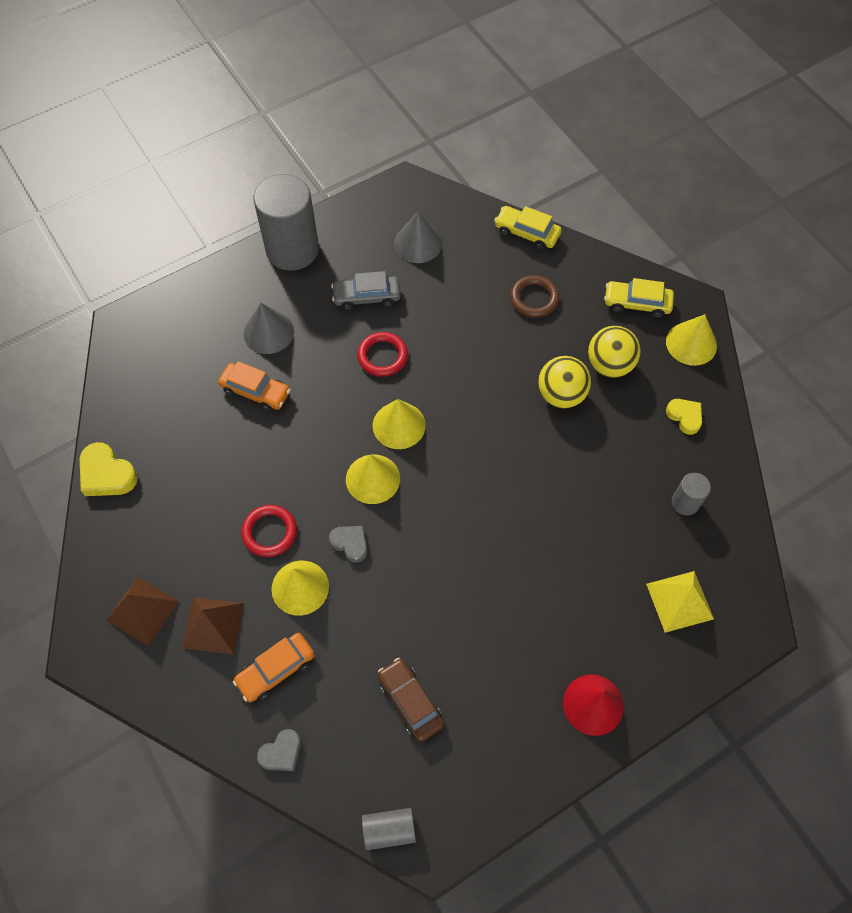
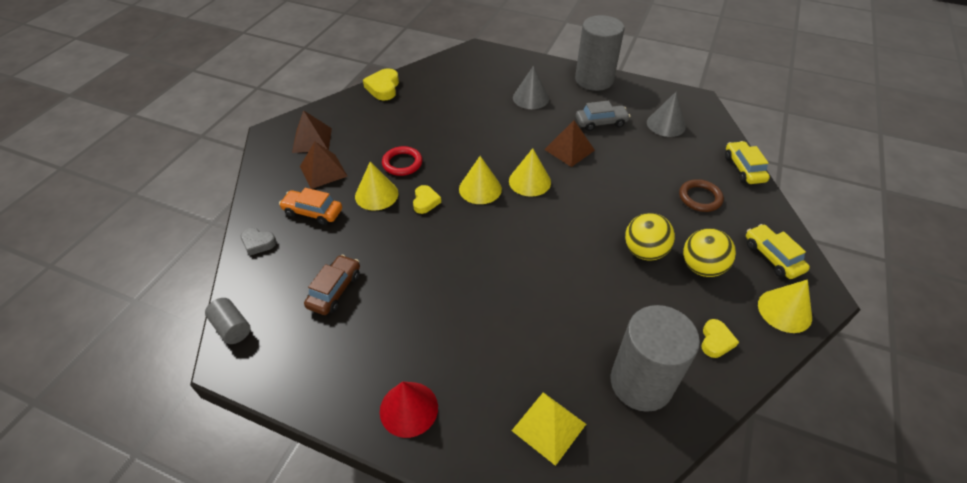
camera: 55 degrees right, 15 degrees down
orange car [218,361,291,412] -> none
grey heart [329,526,367,563] -> yellow heart [413,185,441,214]
grey car [331,271,400,310] -> grey car turned 120 degrees clockwise [576,101,630,131]
red ring [357,332,408,377] -> brown pyramid [544,120,595,167]
grey cylinder [672,473,711,515] -> grey cylinder [611,305,700,412], size x2.15

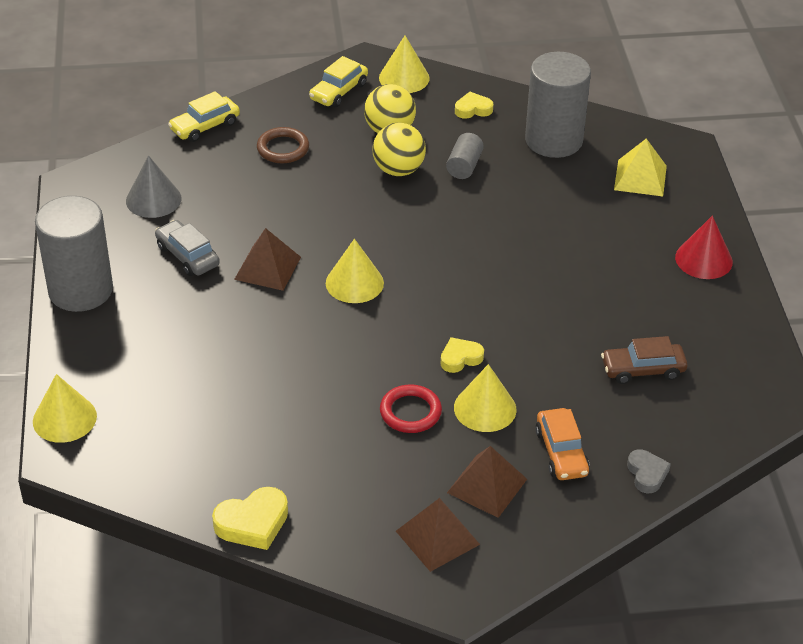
camera: 120 degrees left, 5 degrees down
grey cylinder [205,298,251,344] -> grey cylinder moved to [446,133,484,179]
yellow cone [459,156,502,204] -> yellow cone moved to [33,374,97,443]
grey cone [513,65,549,109] -> none

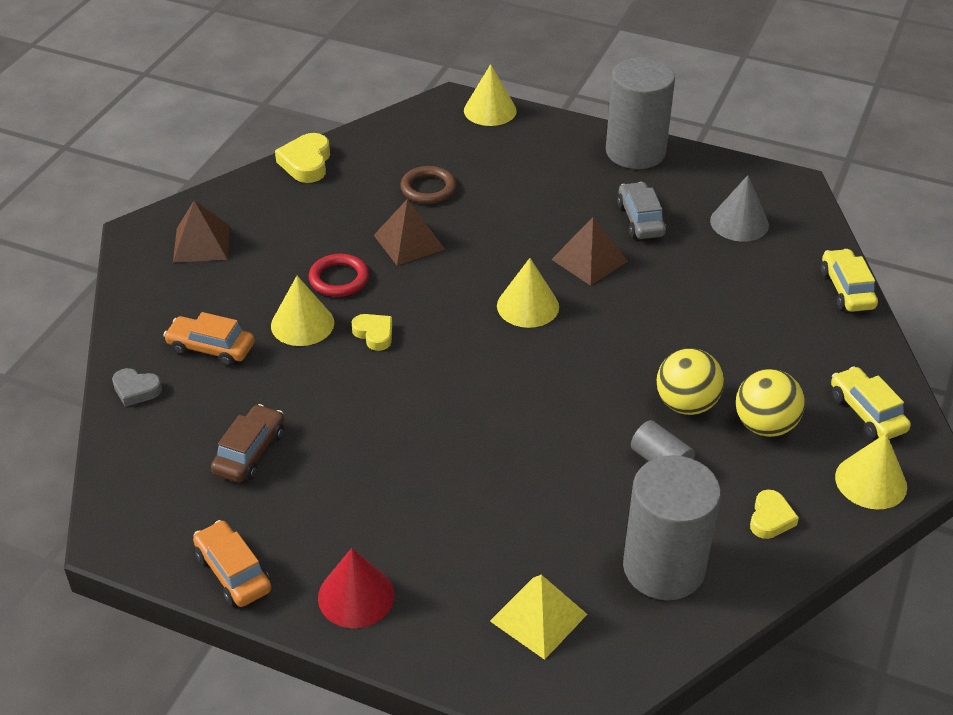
camera: 120 degrees right, 0 degrees up
grey car [155,220,220,276] -> grey car turned 90 degrees counterclockwise [617,182,666,239]
brown ring [257,127,309,163] -> brown ring moved to [400,166,456,204]
yellow heart [440,337,484,373] -> yellow heart turned 45 degrees counterclockwise [352,314,392,351]
brown pyramid [447,446,527,518] -> brown pyramid moved to [374,199,445,266]
none -> orange car [193,520,271,607]

